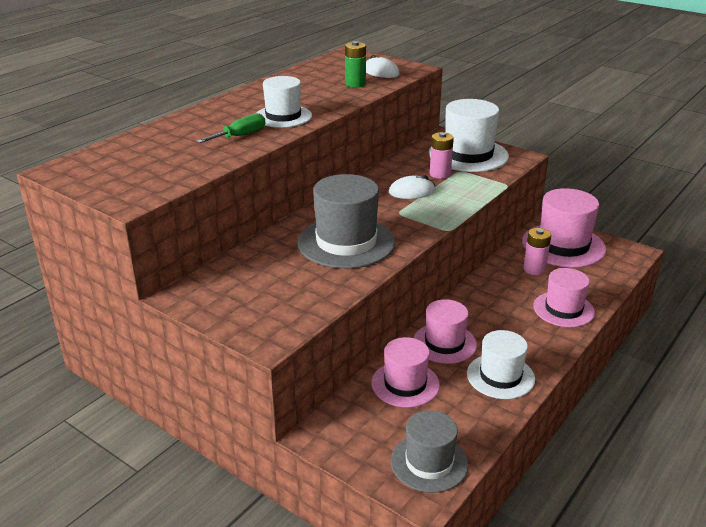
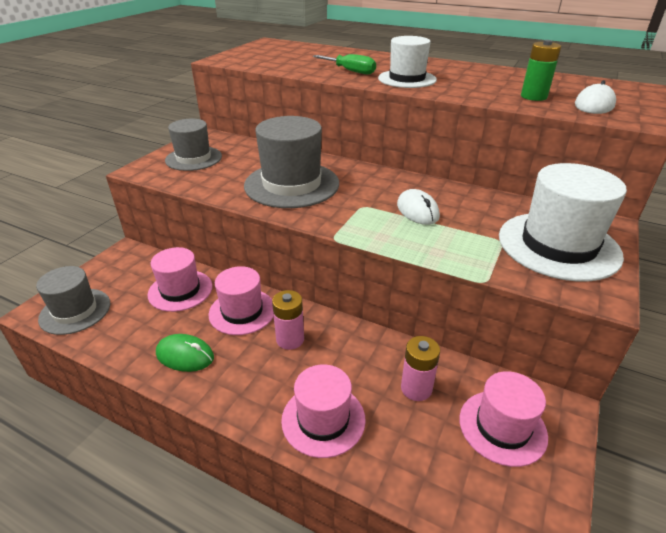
camera: 80 degrees right, 5 degrees up
pink battery [430,132,454,179] -> pink battery moved to [272,290,304,350]
white hat [467,330,535,399] -> green mouse [156,334,214,372]
pink hat [522,188,606,268] -> pink hat [459,371,548,467], size x0.64
none -> grey hat [165,119,222,171]

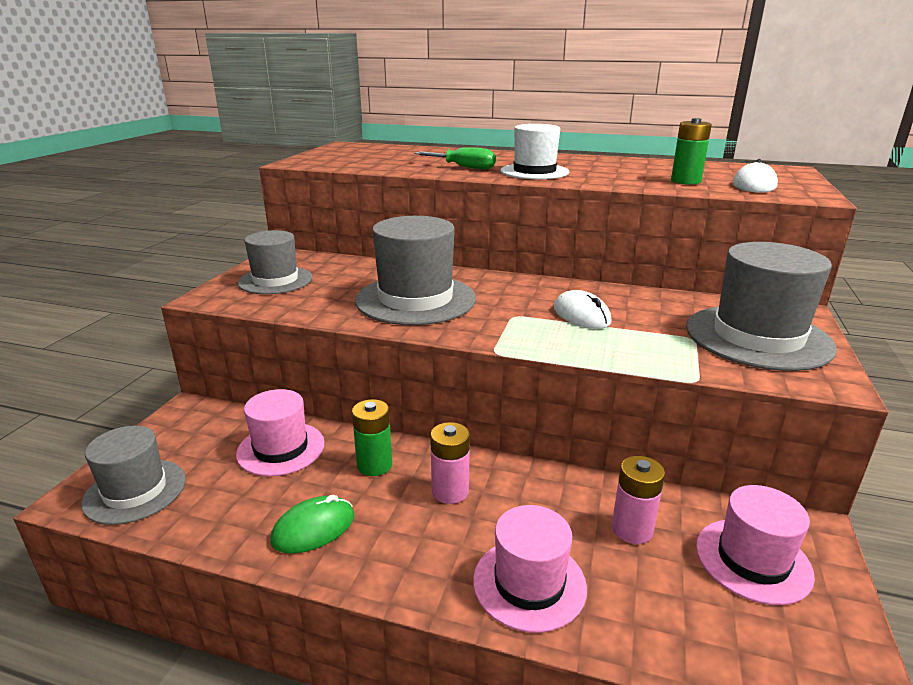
camera: 10 degrees left, 10 degrees down
green mouse [156,334,214,372] -> green mouse turned 45 degrees counterclockwise [270,495,354,554]
pink hat [209,266,274,335] -> green battery [352,399,392,476]
white hat [499,163,627,282] -> grey hat [686,242,837,371]

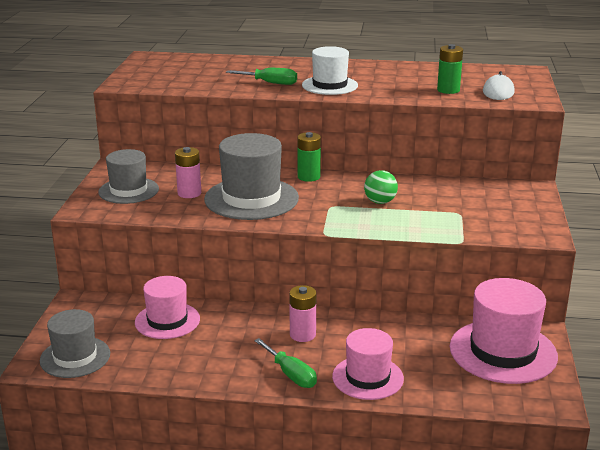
camera: 10 degrees left, 0 degrees up
green mouse [270,495,354,554] -> none
green battery [352,399,392,476] -> green battery moved to [298,132,321,182]
white mouse [554,290,612,329] -> green ball [364,170,398,204]
pink battery [612,456,665,544] -> pink battery moved to [175,147,201,198]
grey hat [686,242,837,371] -> none
pink hat [696,485,815,605] -> pink hat [450,278,558,384], size x1.55
none -> green screwdriver [254,338,317,388]

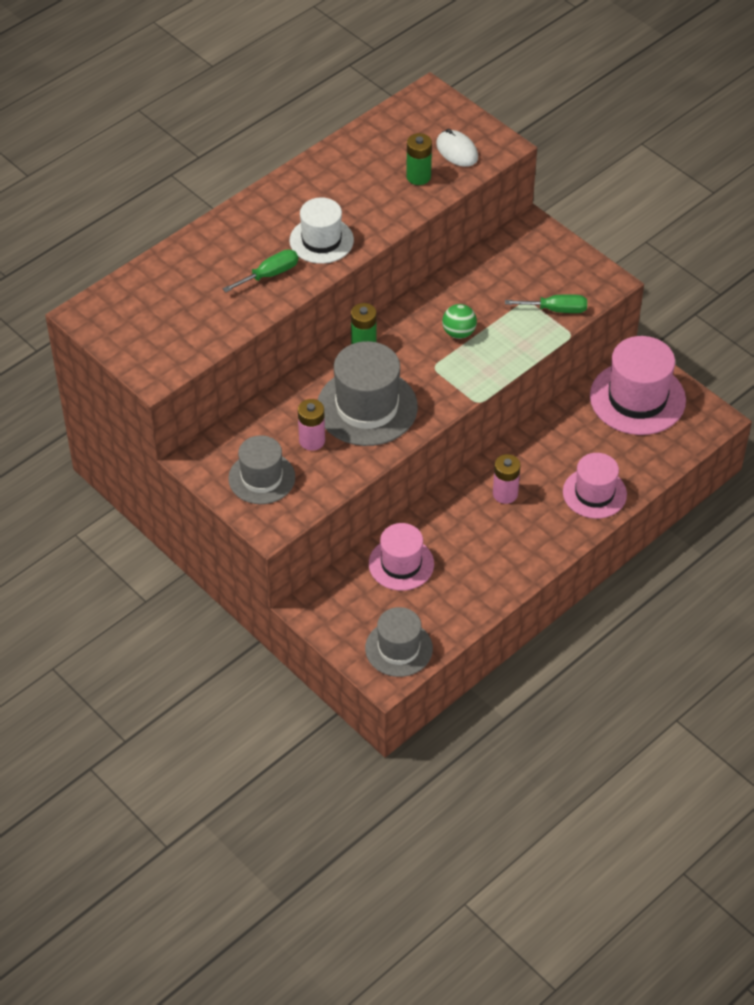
camera: 50 degrees left, 25 degrees up
green screwdriver [254,338,317,388] -> green screwdriver moved to [505,294,587,313]

